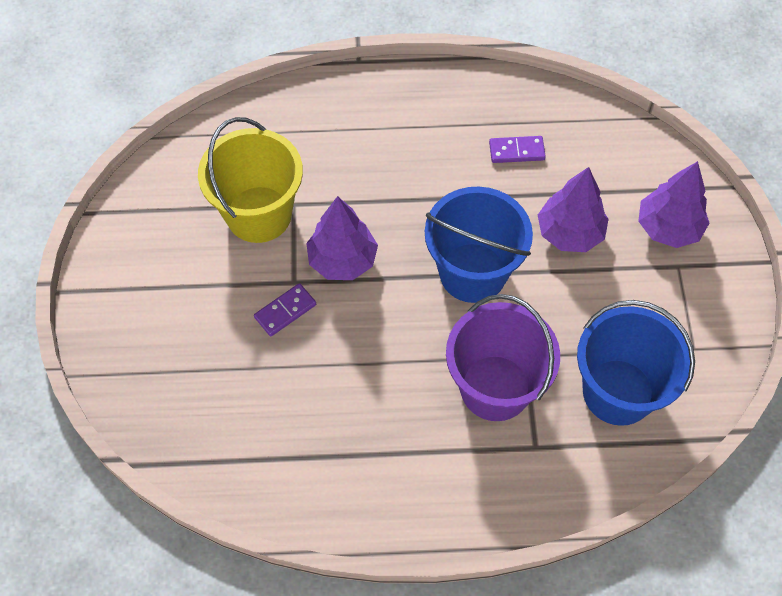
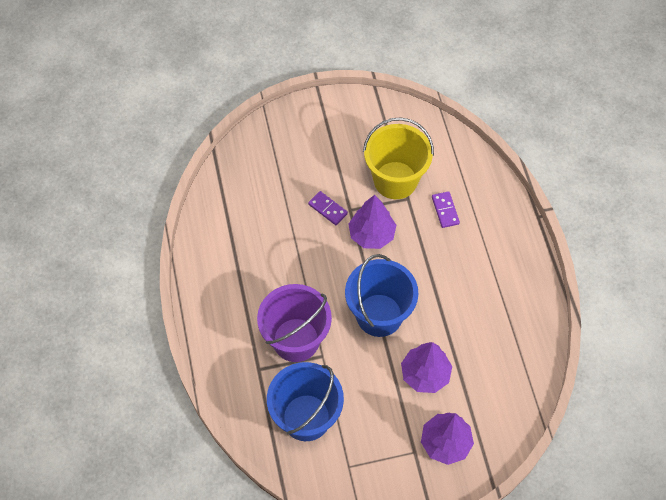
camera: 80 degrees right, 0 degrees up
purple domino [489,136,546,163] -> purple domino moved to [432,191,460,228]

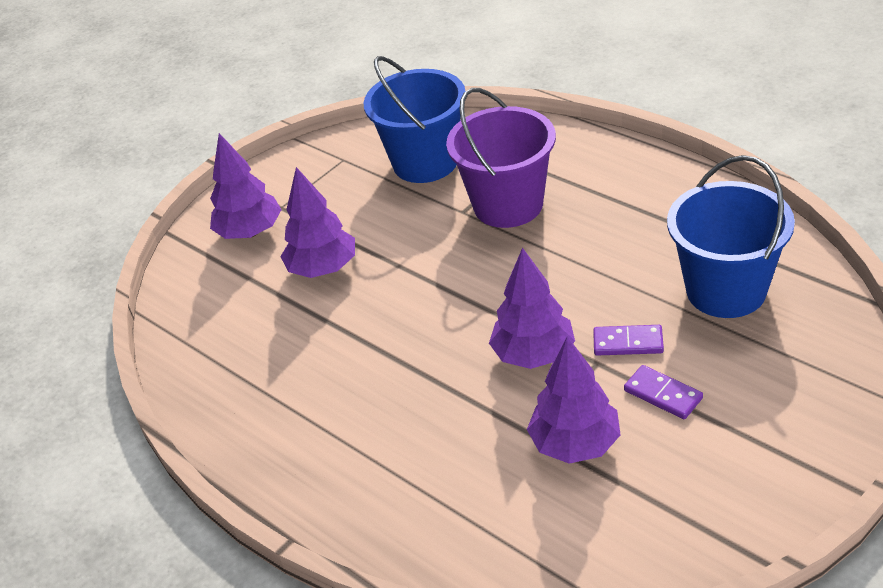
camera: 150 degrees right, 20 degrees down
blue bucket [345,254,418,337] -> blue bucket moved to [667,155,795,318]
yellow bucket [363,117,434,199] -> purple tree [527,336,621,464]
purple domino [432,191,460,228] -> purple domino moved to [624,365,703,419]

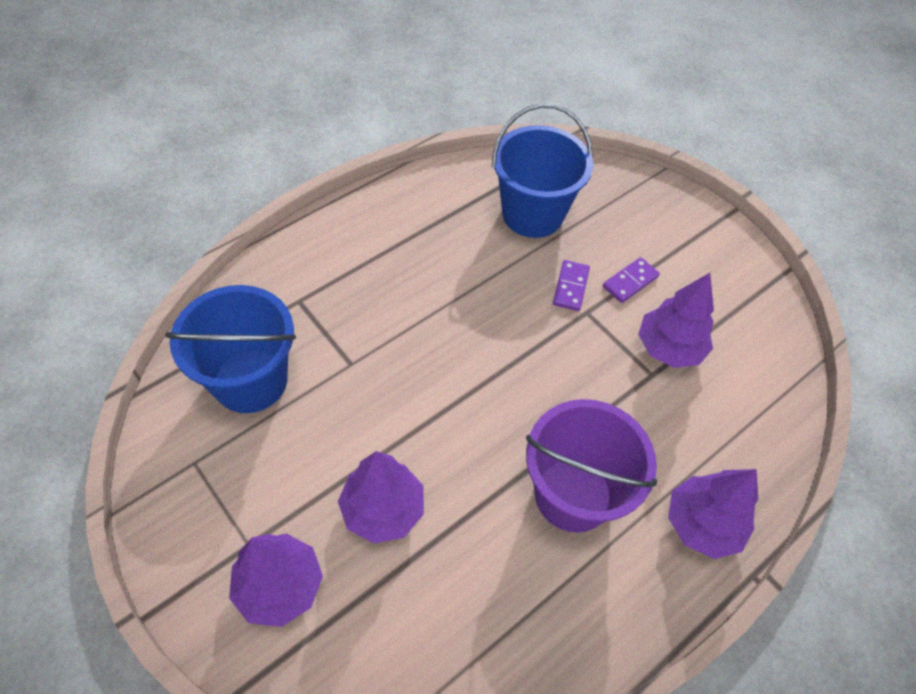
camera: 90 degrees left, 15 degrees up
purple bucket [446,88,556,228] -> purple bucket moved to [526,399,657,533]
purple tree [489,247,575,369] -> purple tree moved to [668,469,758,559]

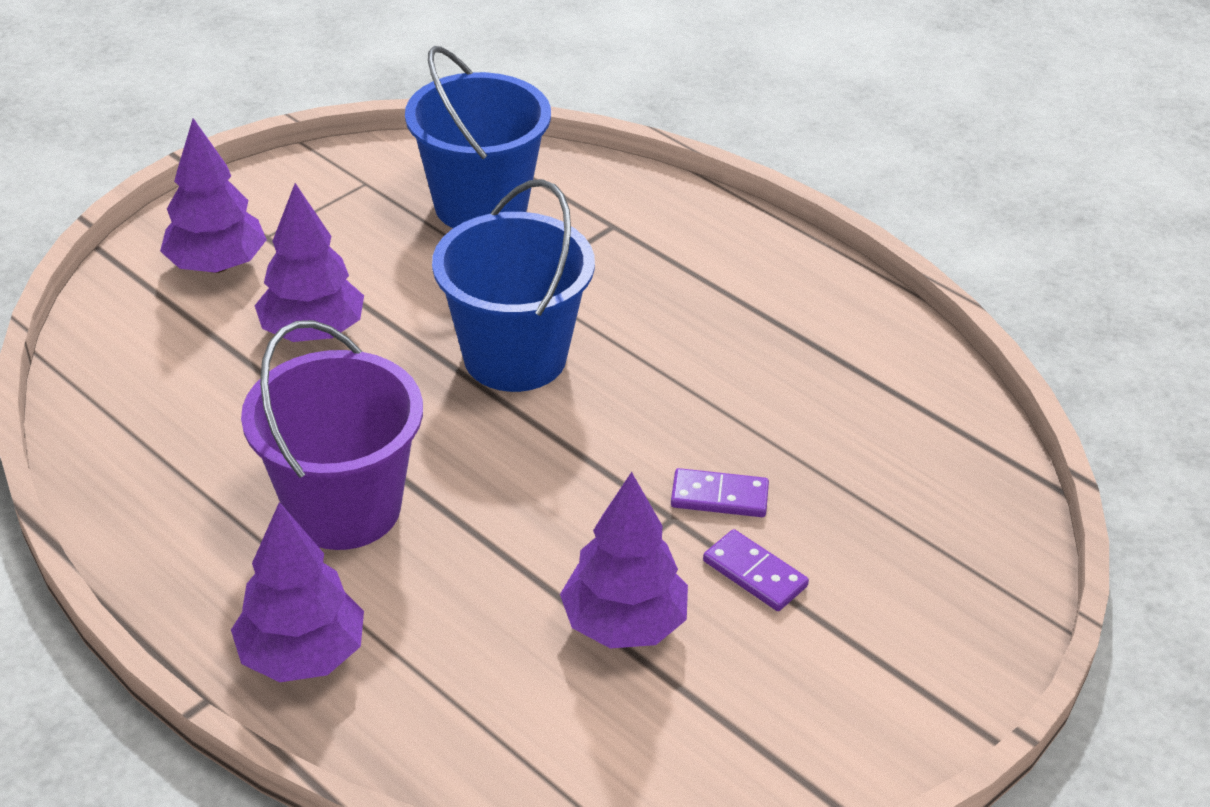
camera: 85 degrees right, 15 degrees down
blue bucket [492,104,593,238] -> blue bucket moved to [432,179,595,392]

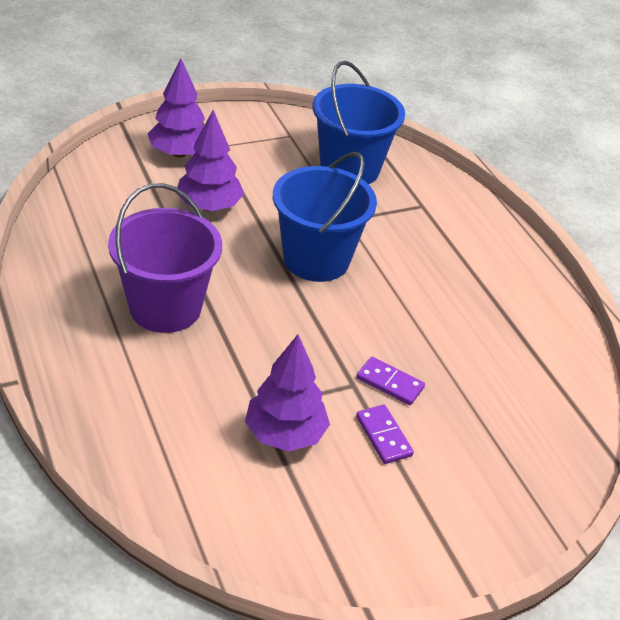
camera: 20 degrees right, 0 degrees up
purple tree [231,502,364,682] -> none

